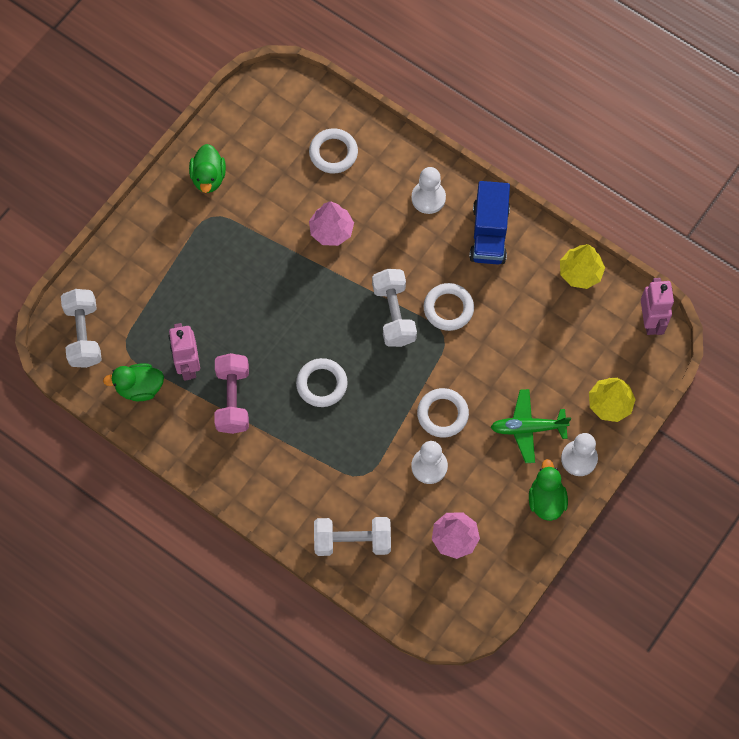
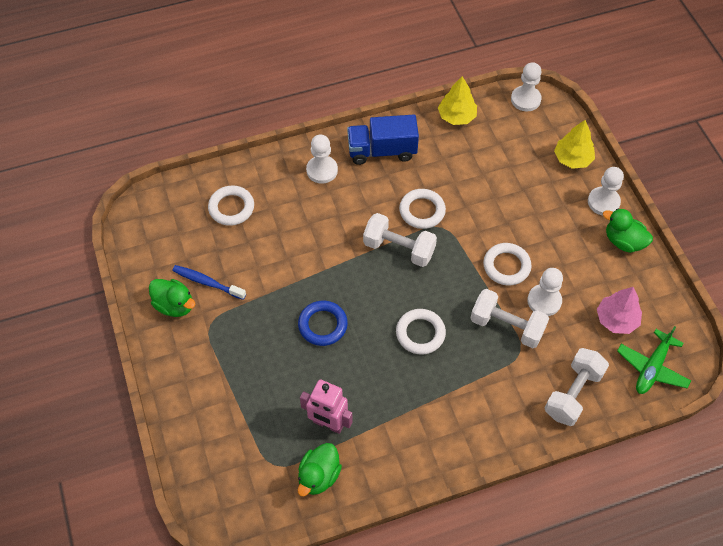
camera: 55 degrees left, 10 degrees down
white dumbbell [61,289,102,368] -> white dumbbell moved to [471,289,549,348]
pink dumbbell [214,353,249,434] -> none
pink tree [309,201,354,246] -> none
blue truck [469,181,510,264] -> blue truck turned 135 degrees clockwise [347,115,419,165]
green plane [491,389,571,463] -> green plane moved to [617,326,691,394]
pink robot [641,278,674,335] -> white pawn [511,62,542,111]
none -> blue toothbrush [172,265,246,300]
none -> blue ring [298,301,348,346]

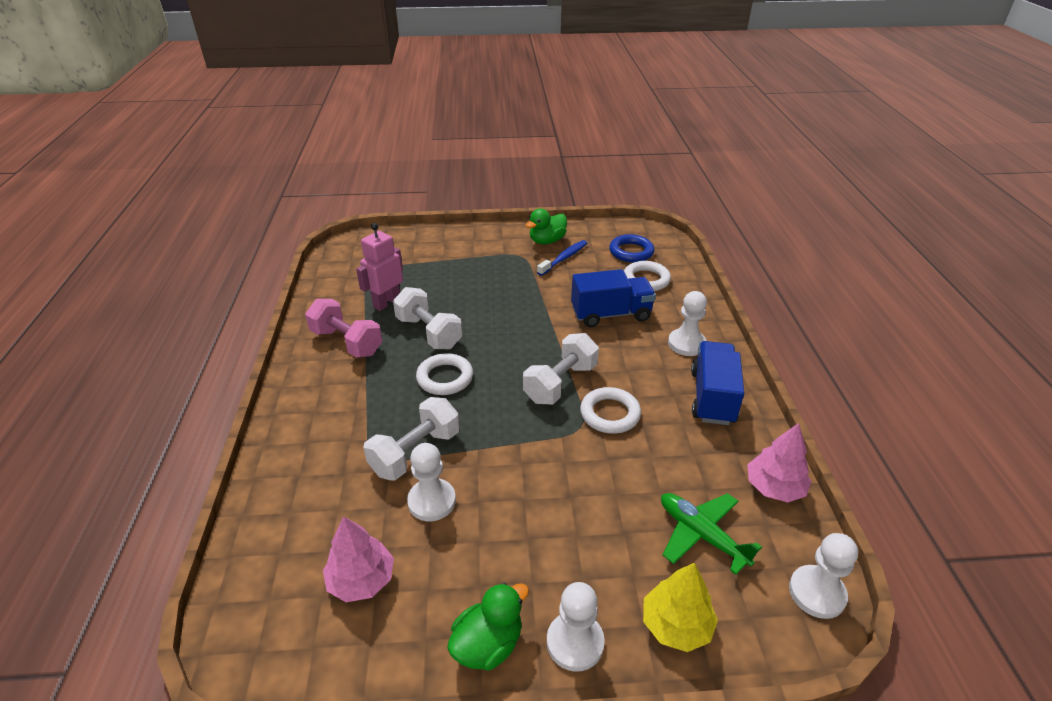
camera: 105 degrees right, 20 degrees down
blue ring [298,301,348,346] -> blue ring moved to [609,234,654,262]
green duck [298,443,342,496] -> none
yellow tree [438,76,477,125] -> pink tree [747,423,811,502]
white ring [483,243,532,285] -> none
white dumbbell [545,348,609,426] -> white dumbbell moved to [393,287,462,349]
green plane [617,326,691,394] -> green plane moved to [661,493,762,575]
none -> pink dumbbell [305,299,382,358]
none -> blue truck [571,269,656,327]

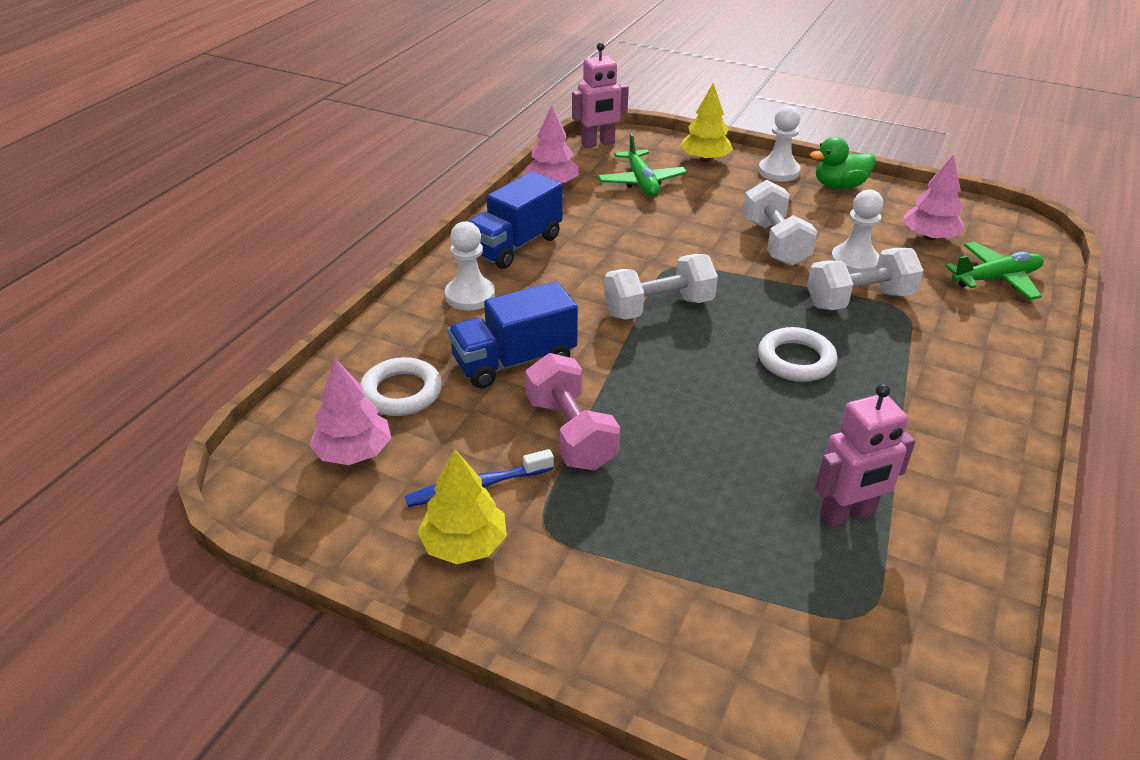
camera: 150 degrees left, 0 degrees up
pink dumbbell [305,299,382,358] -> pink dumbbell moved to [525,353,620,470]
white dumbbell [393,287,462,349] -> white dumbbell moved to [743,180,817,266]
green duck [525,209,567,244] -> yellow tree [417,449,507,564]
blue truck [571,269,656,327] -> blue truck turned 45 degrees counterclockwise [448,281,578,388]
white ring [580,387,641,434] -> none
blue ring [609,234,654,262] -> pink tree [309,358,391,465]
white pawn [789,533,858,619] -> pink robot [572,43,629,148]
none -> green plane [945,242,1044,300]

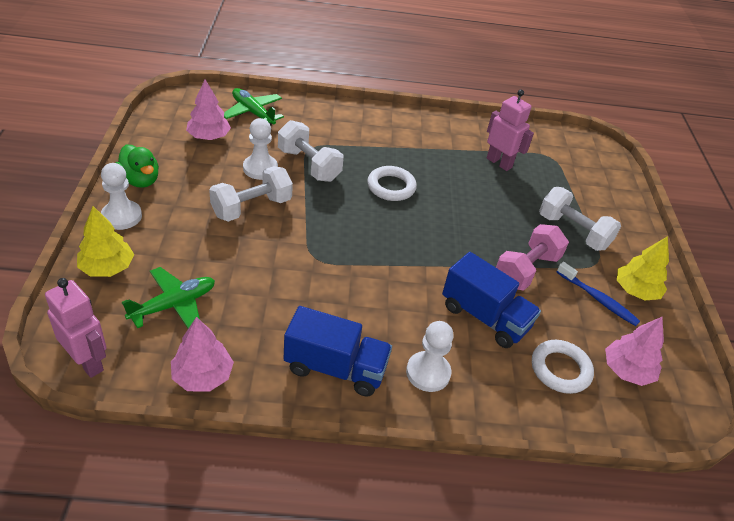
camera: 120 degrees left, 5 degrees up
white dumbbell [604,254,718,320] -> white dumbbell moved to [539,187,621,251]

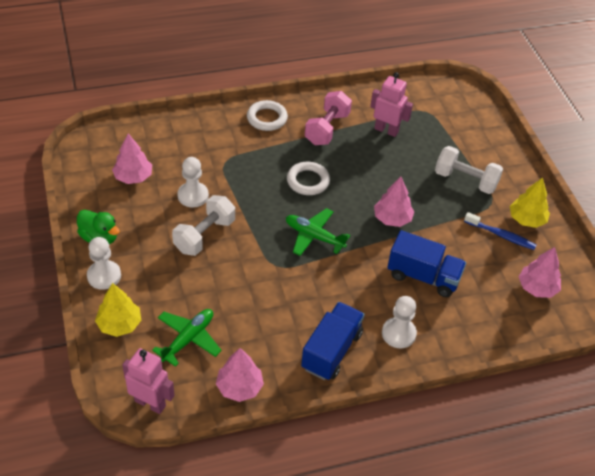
camera: 15 degrees left, 5 degrees up
green plane [224,88,284,126] -> green plane moved to [286,208,350,256]
white dumbbell [278,120,344,182] -> none
blue truck [284,306,392,397] -> blue truck turned 60 degrees counterclockwise [301,302,365,380]
pink dumbbell [496,224,569,291] -> pink dumbbell moved to [305,91,352,145]
white ring [532,340,594,394] -> white ring moved to [247,100,288,131]
none -> pink tree [374,177,415,227]

